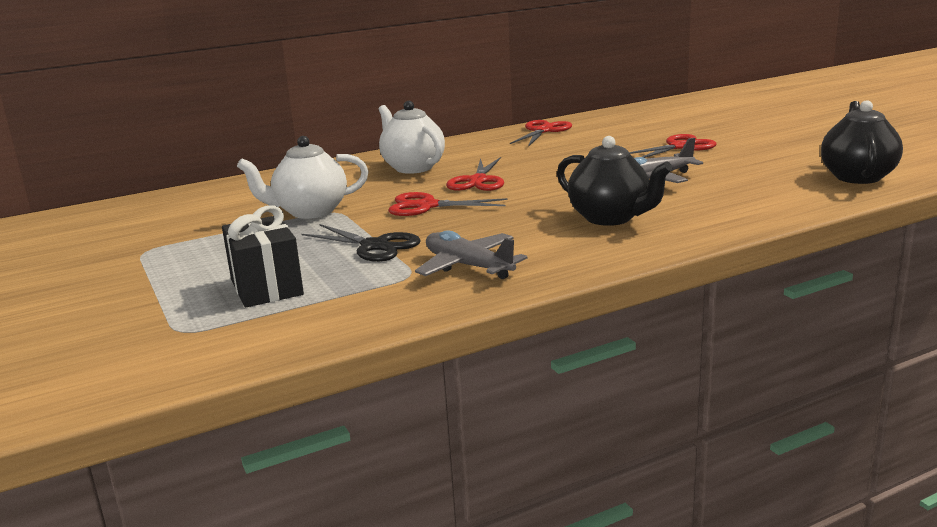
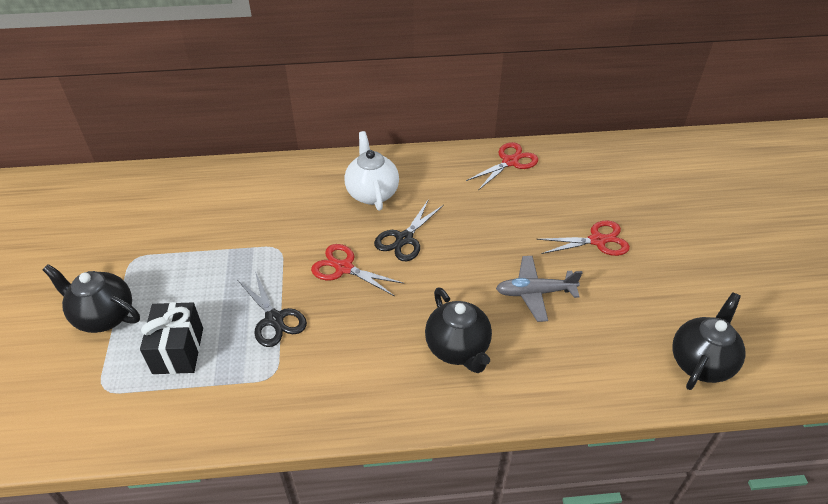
camera: 20 degrees right, 25 degrees up
white teapot [237,136,369,219] -> none
grey plane [415,230,527,279] -> none
red scissors [446,157,504,191] -> black scissors [374,199,444,261]
none -> black teapot [42,264,140,333]

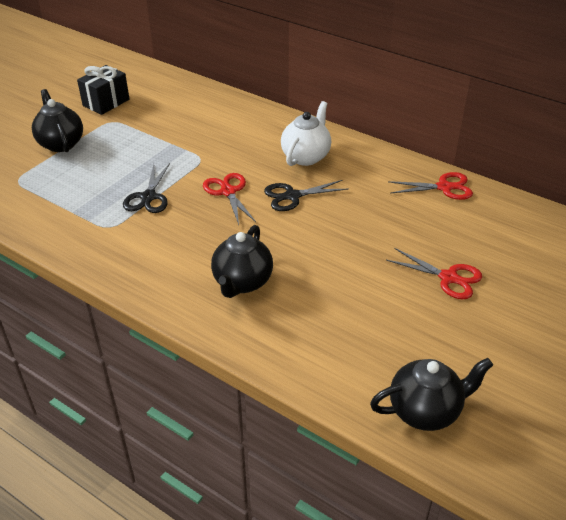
camera: 40 degrees right, 5 degrees down
black gift [140,302,203,374] -> black gift moved to [77,65,129,115]
grey plane [496,256,583,322] -> none

